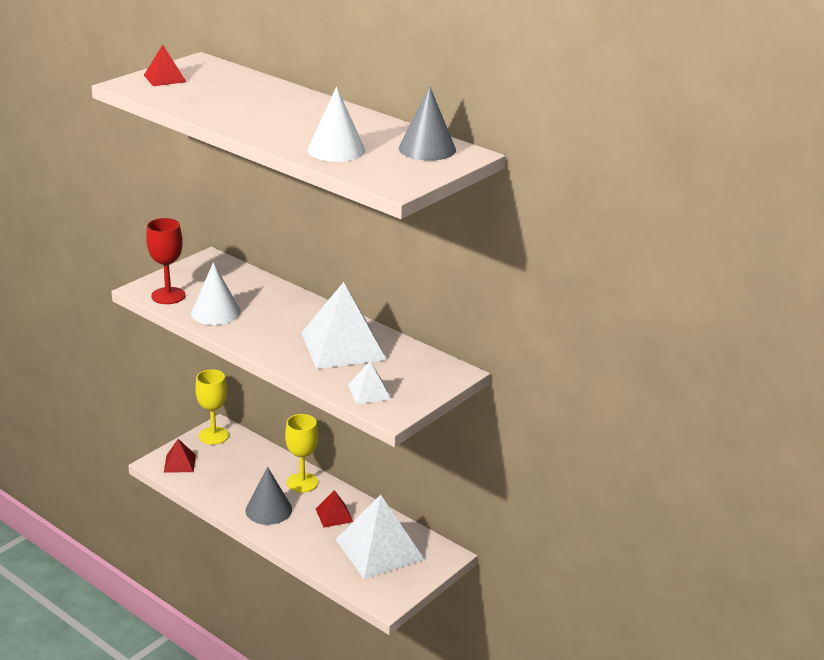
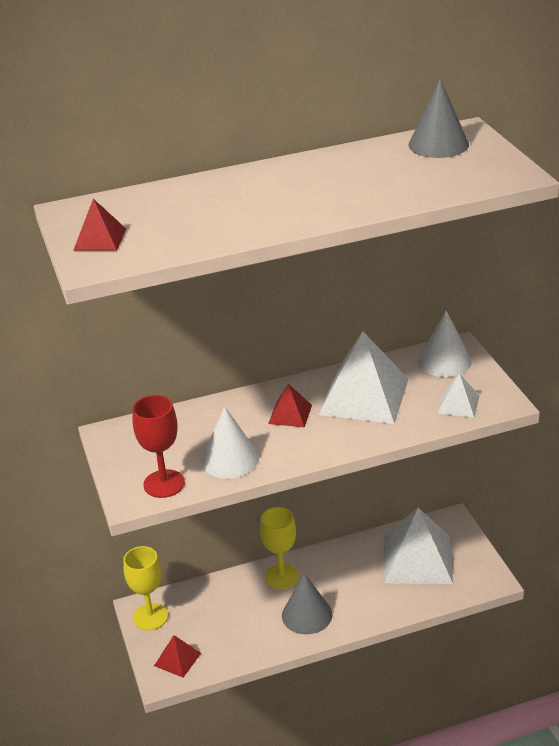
camera: 55 degrees left, 5 degrees up
white cone [308,87,365,162] -> white cone moved to [418,310,472,377]
red pyramid [316,490,353,527] -> red pyramid moved to [268,384,312,427]

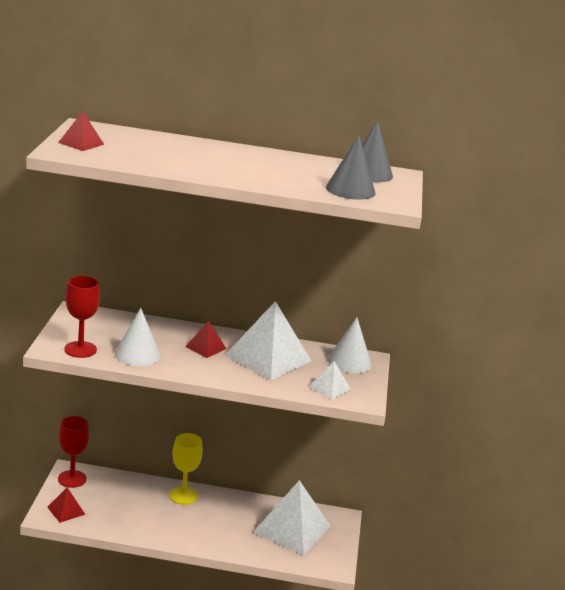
camera: 20 degrees right, 10 degrees down
yellow goblet [123,546,168,630] -> red goblet [58,416,89,488]
grey cone [282,573,333,634] -> grey cone moved to [326,135,376,200]

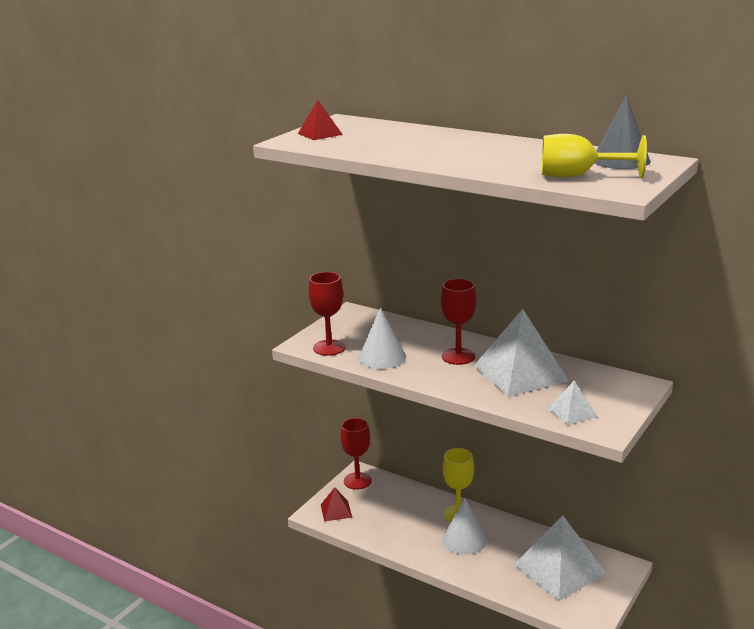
camera: 30 degrees right, 0 degrees up
red pyramid [185,321,227,358] -> red goblet [441,278,476,365]
grey cone [326,135,376,200] -> yellow goblet [542,134,647,178]
white cone [328,317,372,373] -> white cone moved to [442,498,487,555]

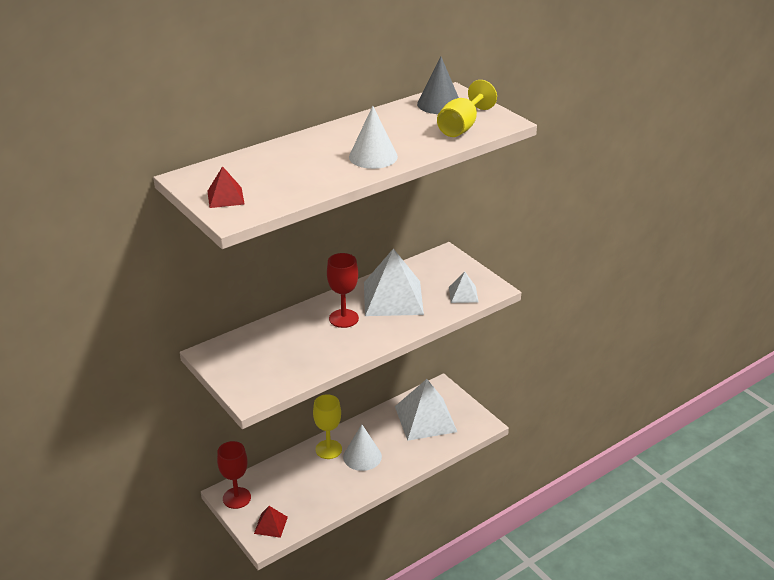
camera: 70 degrees left, 10 degrees up
red goblet [309,272,346,356] -> none
white cone [358,307,406,369] -> white cone moved to [349,106,398,169]

